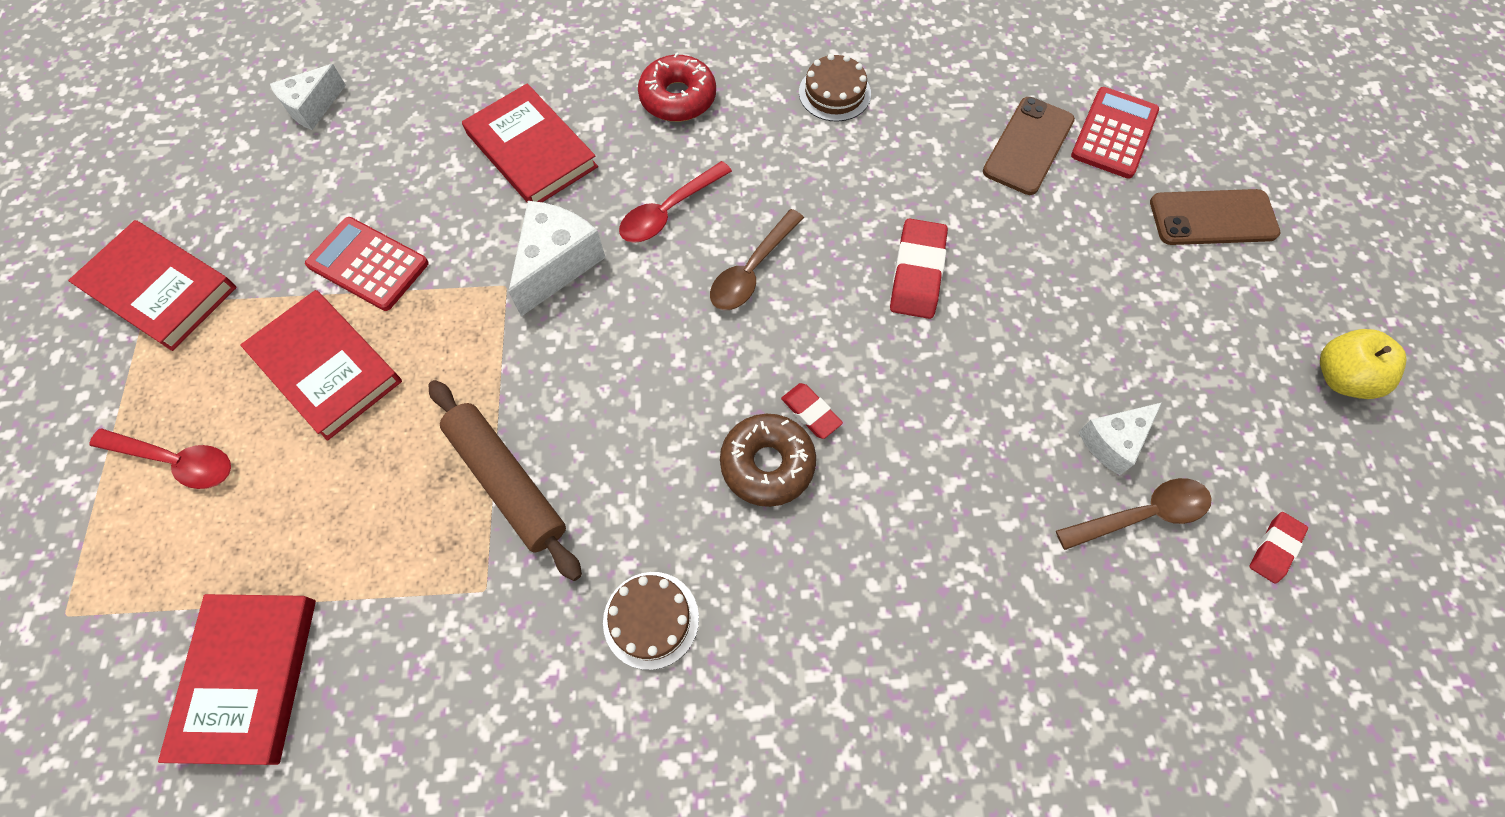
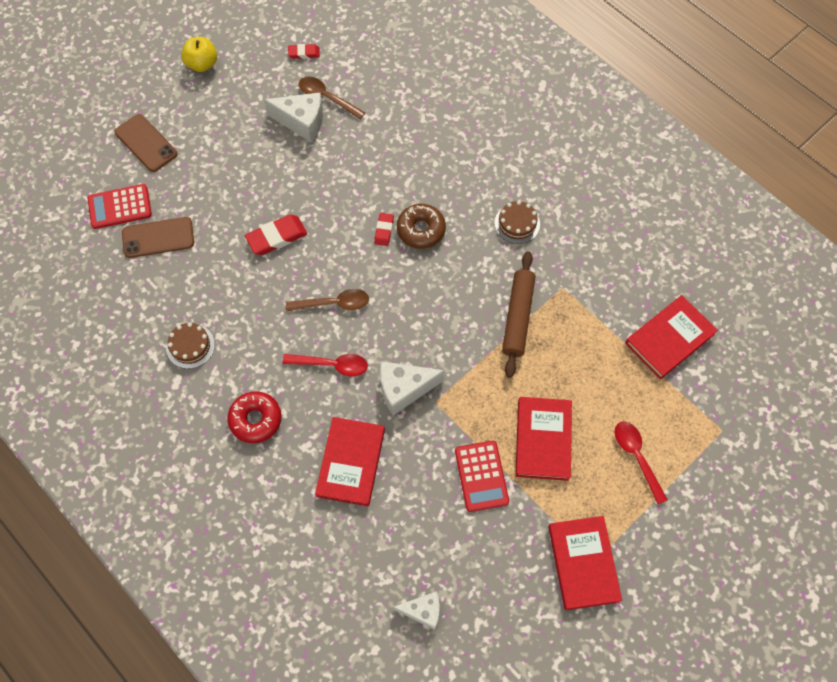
camera: 130 degrees left, 0 degrees up
white cheese [1078,402,1162,475] -> white cheese [264,92,323,142], size x1.51

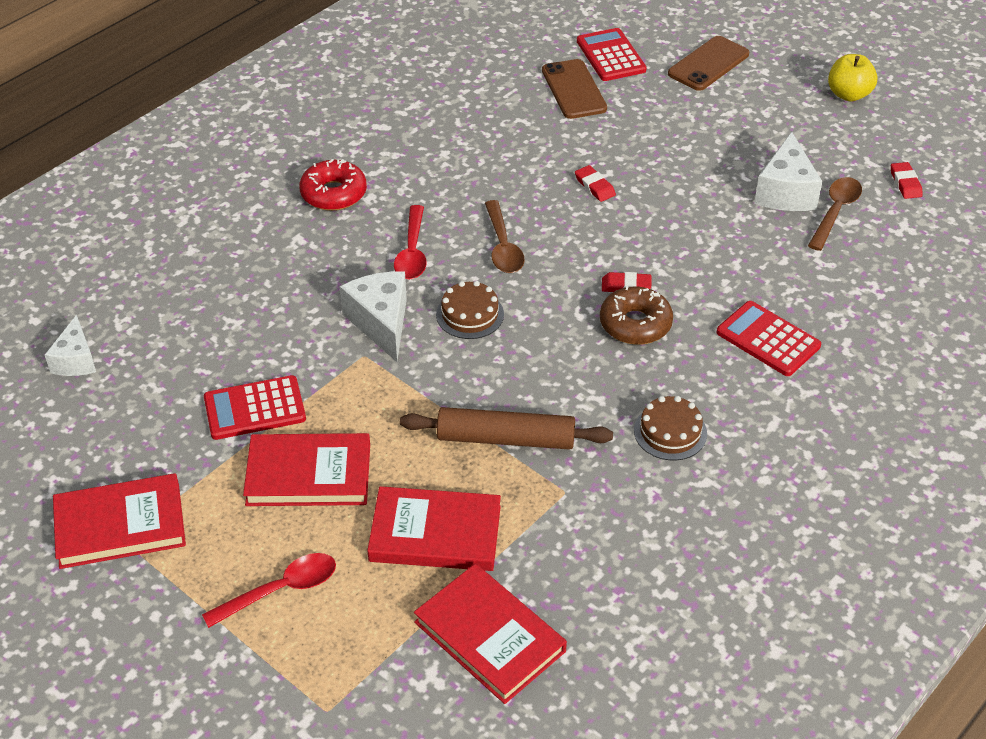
camera: 85 degrees right, 20 degrees down
brown cake [166,323,215,369] -> brown cake moved to [436,281,504,339]
red eraser [245,215,307,255] -> red eraser [575,165,616,202], size x0.58
red book [315,417,385,506] -> red book moved to [367,486,501,571]
none -> red calculator [716,301,821,376]

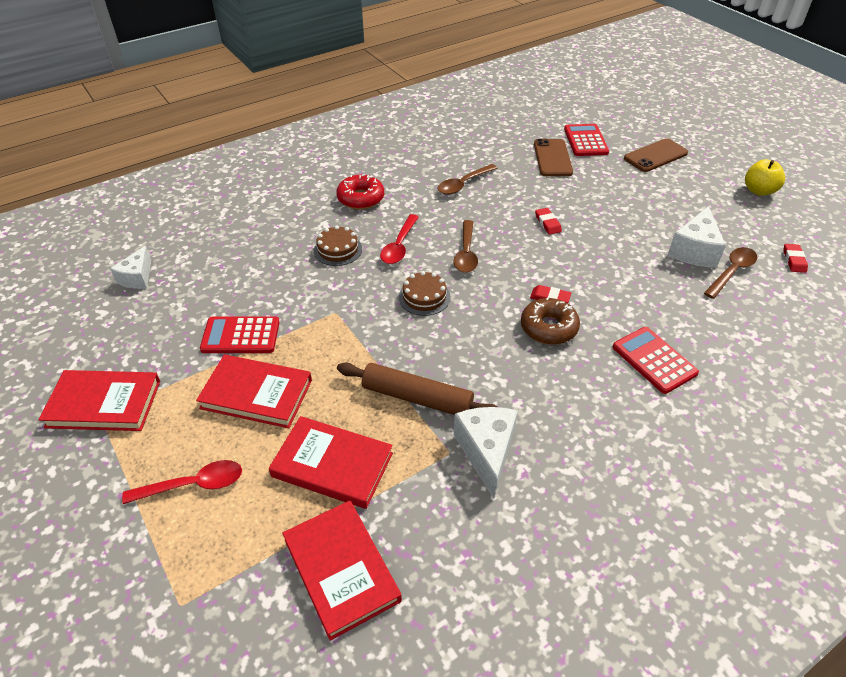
camera: 15 degrees right, 0 degrees up
white cheese [340,271,407,362] -> white cheese moved to [454,407,518,499]
brown cake [634,396,707,461] -> brown cake moved to [314,225,362,266]
none -> brown spoon [438,164,497,195]

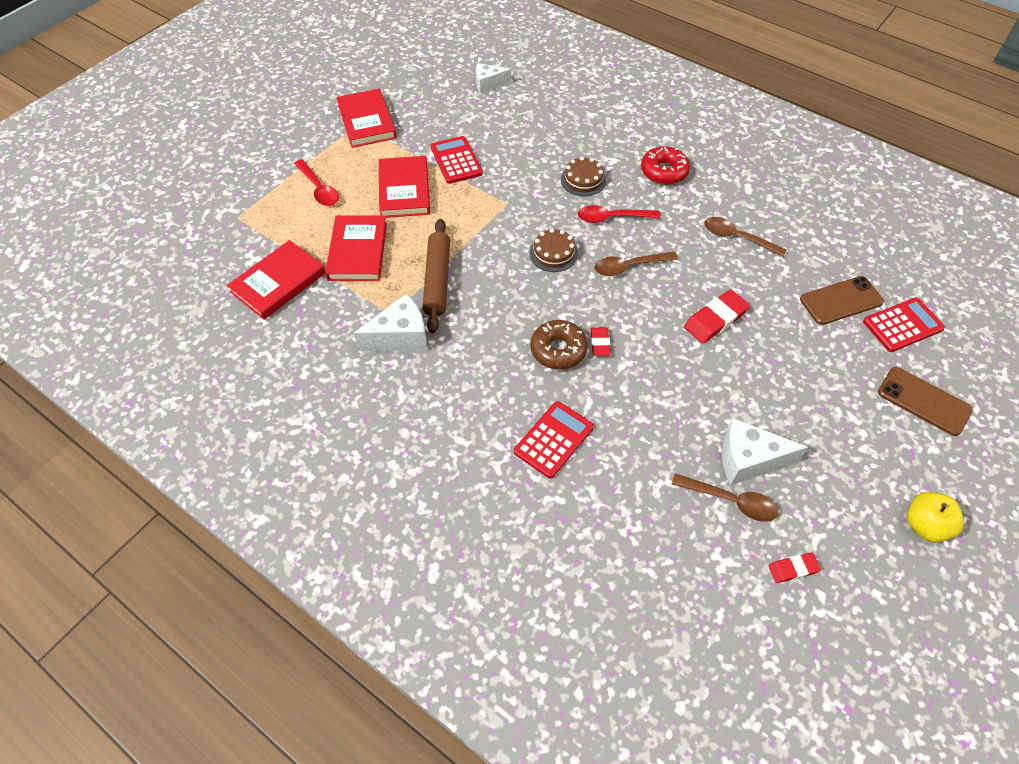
camera: 70 degrees right, 10 degrees up
red eraser [535,208,562,235] -> red eraser [684,289,750,344], size x1.71

